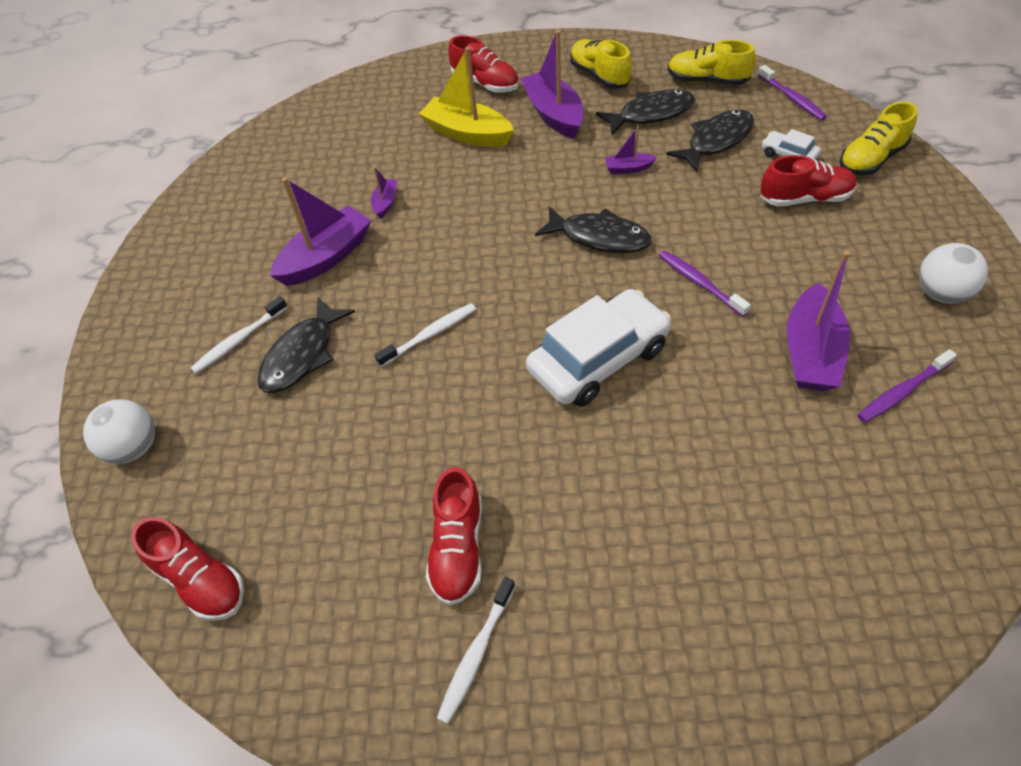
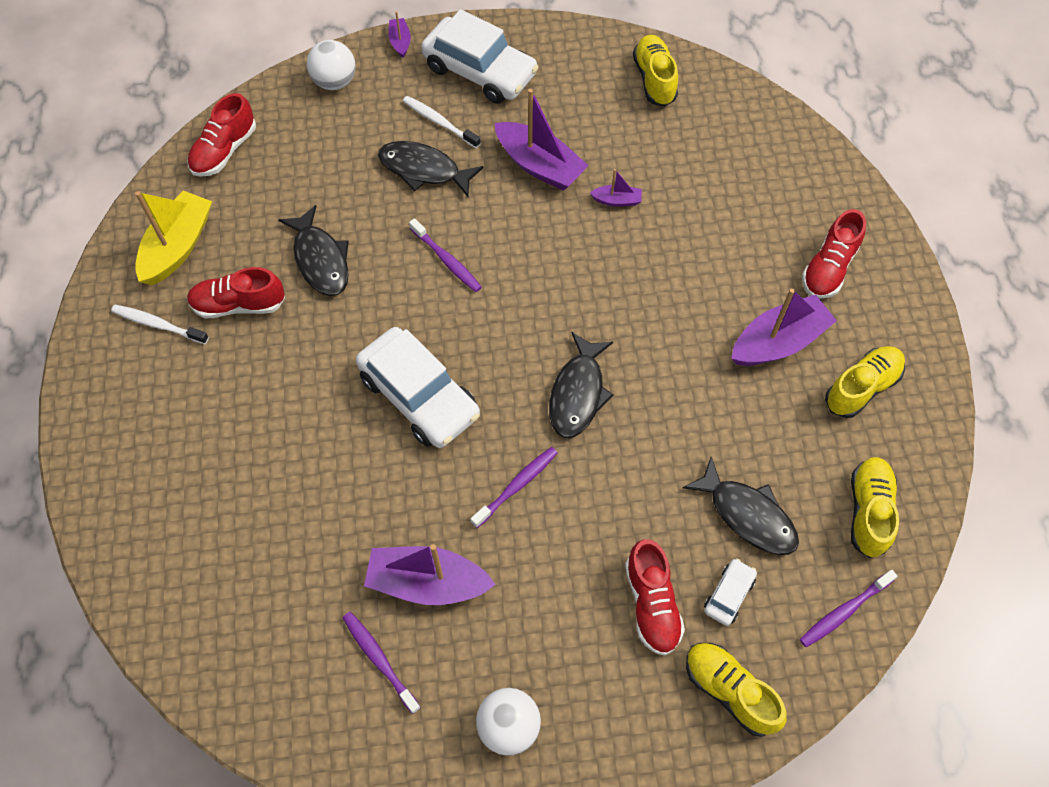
camera: 80 degrees right, 10 degrees up
white toothbrush [375,303,476,367] -> purple toothbrush [409,218,482,292]
yellow boat [419,47,514,147] -> yellow boat moved to [135,191,212,285]
black fish [596,89,695,135] -> black fish moved to [278,205,349,296]
purple boat [605,126,657,174] -> purple boat moved to [388,11,411,58]
none -> white car [421,9,539,104]
none -> yellow shoe [633,35,678,107]

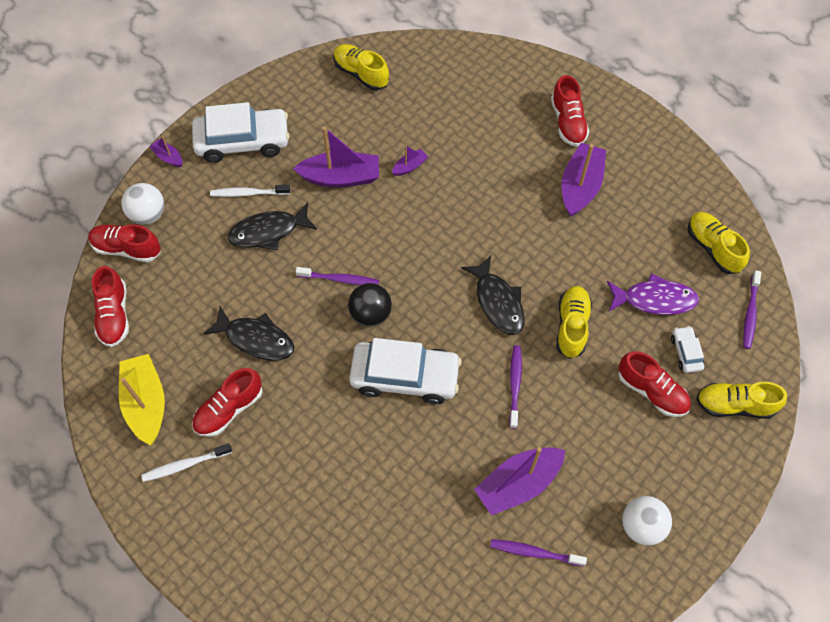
camera: 40 degrees left, 0 degrees up
black fish [683,457,799,555] -> purple fish [607,273,699,315]
yellow shoe [825,346,905,418] -> yellow shoe moved to [556,286,592,359]
none -> red shoe [88,224,161,262]
none -> black ball [348,283,392,327]

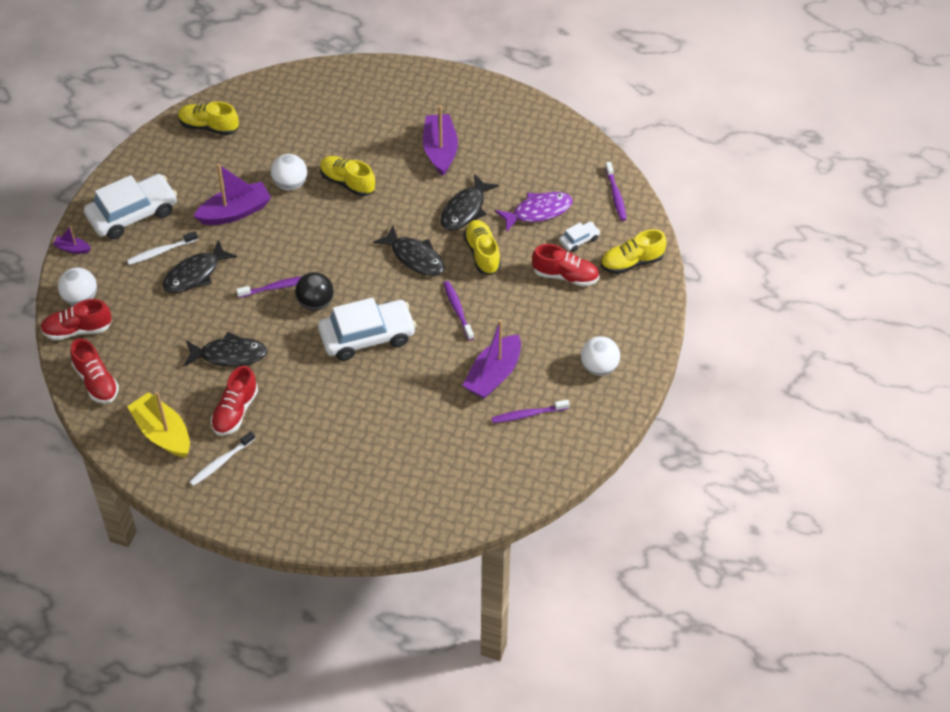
camera: 25 degrees left, 10 degrees down
purple boat [392,145,428,176] -> white ball [271,154,307,190]
red shoe [551,75,589,147] -> none
white car [671,326,704,373] -> white car turned 90 degrees clockwise [559,222,600,252]
yellow shoe [688,212,750,274] -> yellow shoe moved to [320,156,375,196]
none -> black fish [440,174,499,231]

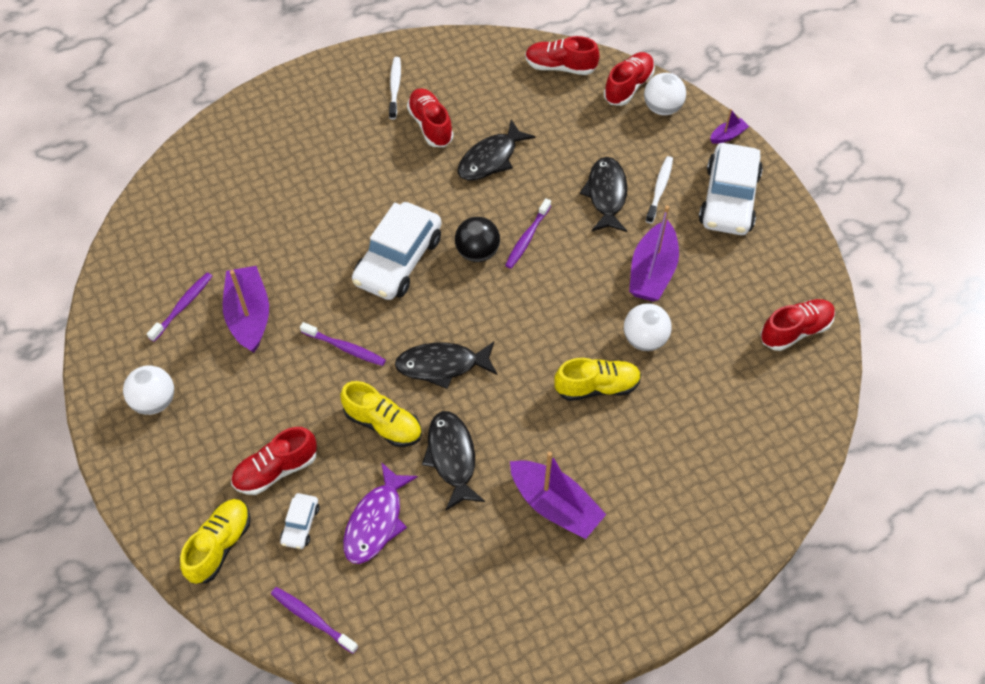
camera: 135 degrees right, 5 degrees up
yellow boat [127,391,190,458] -> none
yellow shoe [178,101,239,135] -> red shoe [760,299,835,351]

